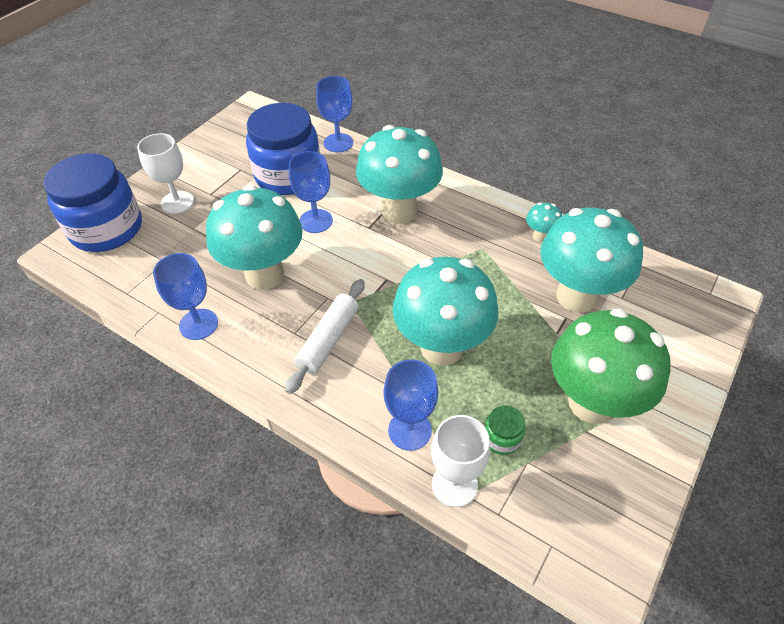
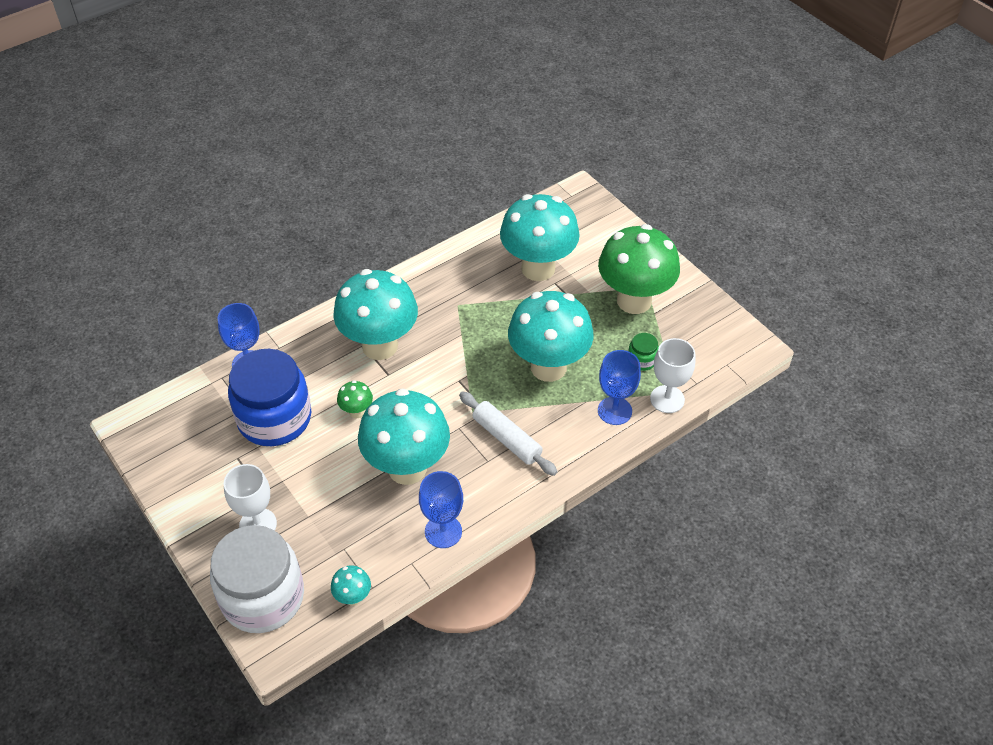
camera: 70 degrees left, 0 degrees up
blue jar [43,153,142,252] -> white jar [210,525,304,633]
blue goblet [289,151,333,233] -> green mushroom [337,380,373,418]
turquoise mushroom [526,202,562,242] -> turquoise mushroom moved to [331,565,371,606]

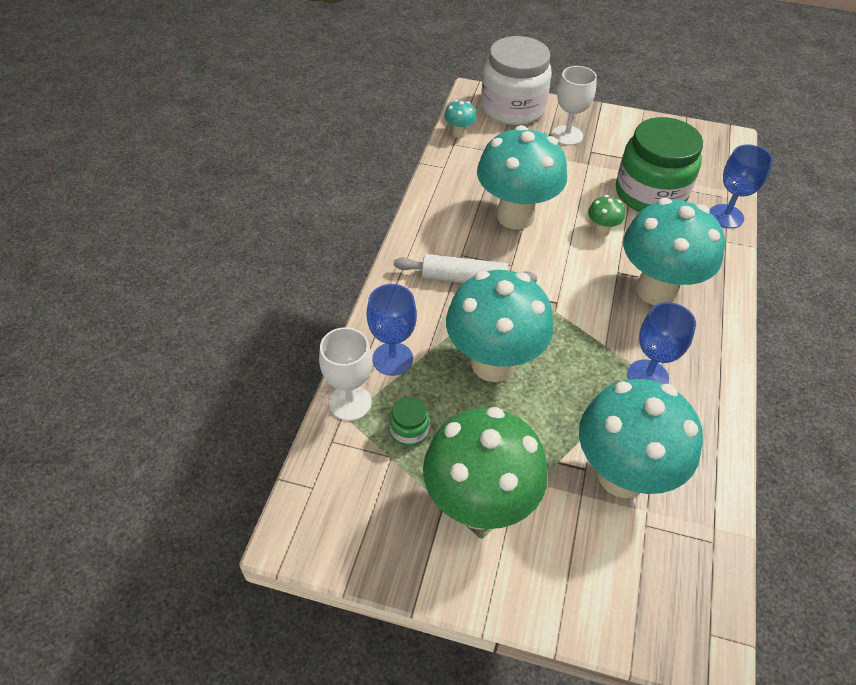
camera: 140 degrees right, 0 degrees up
blue jar [228,349,311,446] -> green jar [616,117,703,212]
blue goblet [419,471,463,548] -> blue goblet moved to [627,302,696,384]

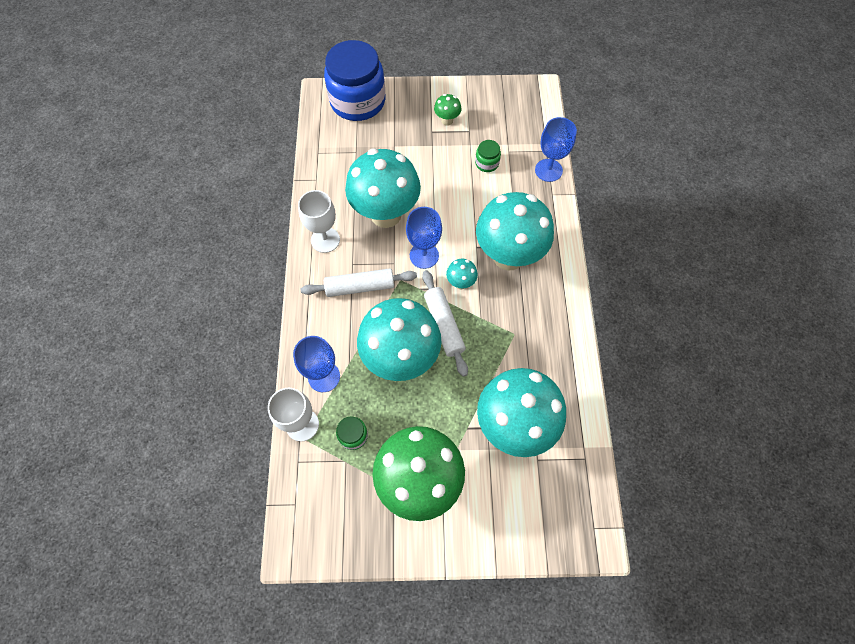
camera: 15 degrees left, 15 degrees up
turquoise mushroom [444,100,477,138] -> turquoise mushroom moved to [446,259,478,290]
white jar [481,36,552,125] -> blue jar [324,40,385,121]
white goblet [552,66,597,145] -> white goblet moved to [298,190,340,253]
green mushroom [588,195,625,237] -> green mushroom moved to [434,94,462,126]
green jar [616,117,703,212] -> green jar [475,140,501,172], size x0.41
blue goblet [627,302,696,384] -> blue goblet moved to [406,207,442,269]
none -> white rolling pin [422,270,468,377]

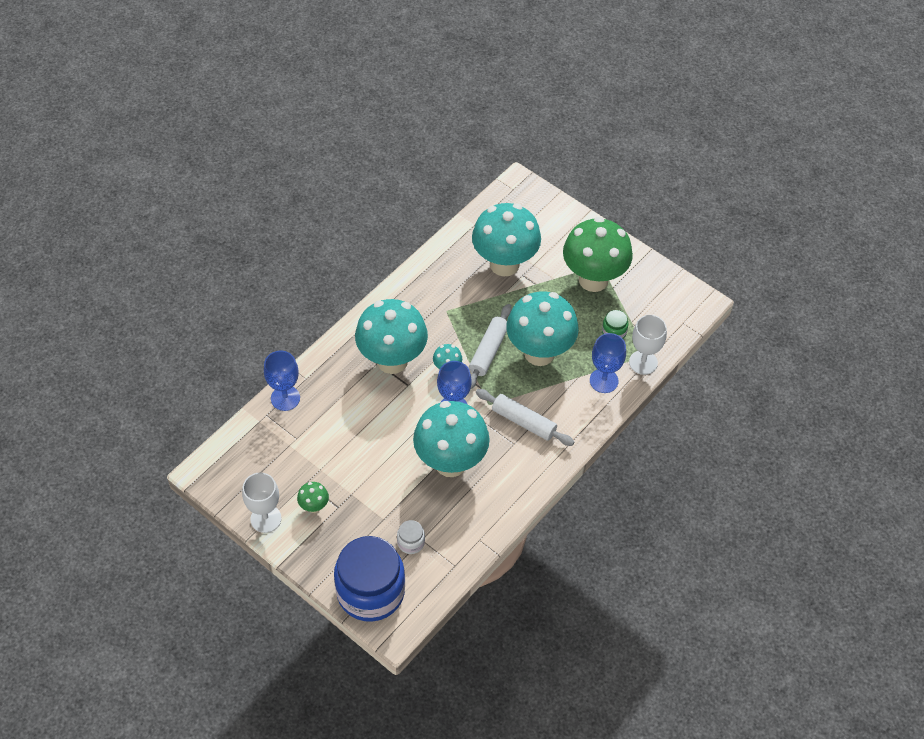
camera: 140 degrees left, 10 degrees down
white goblet [298,190,340,253] -> white goblet moved to [242,472,281,533]
green jar [475,140,501,172] -> none
none -> white jar [397,520,425,554]

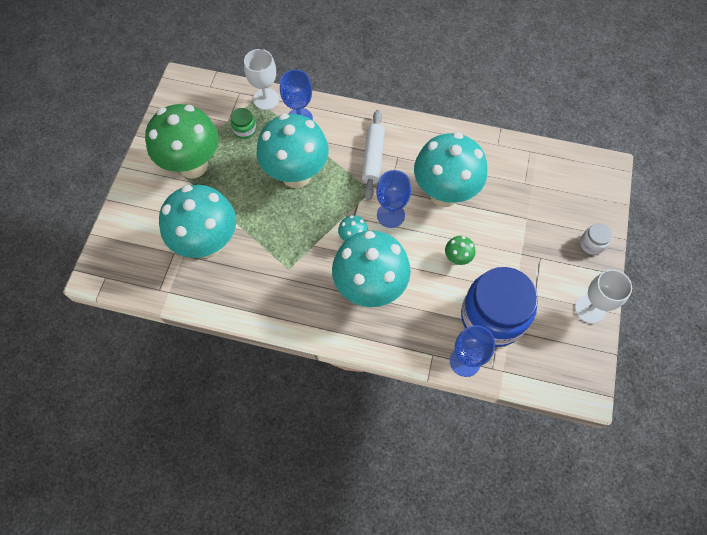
camera: 115 degrees left, 10 degrees up
green mushroom [297,482,329,513] -> green mushroom moved to [445,236,475,265]
blue jar [334,536,405,622] -> blue jar moved to [461,267,538,347]
white jar [397,520,425,554] -> white jar moved to [580,223,612,255]
white rolling pin [469,304,512,390] -> none

